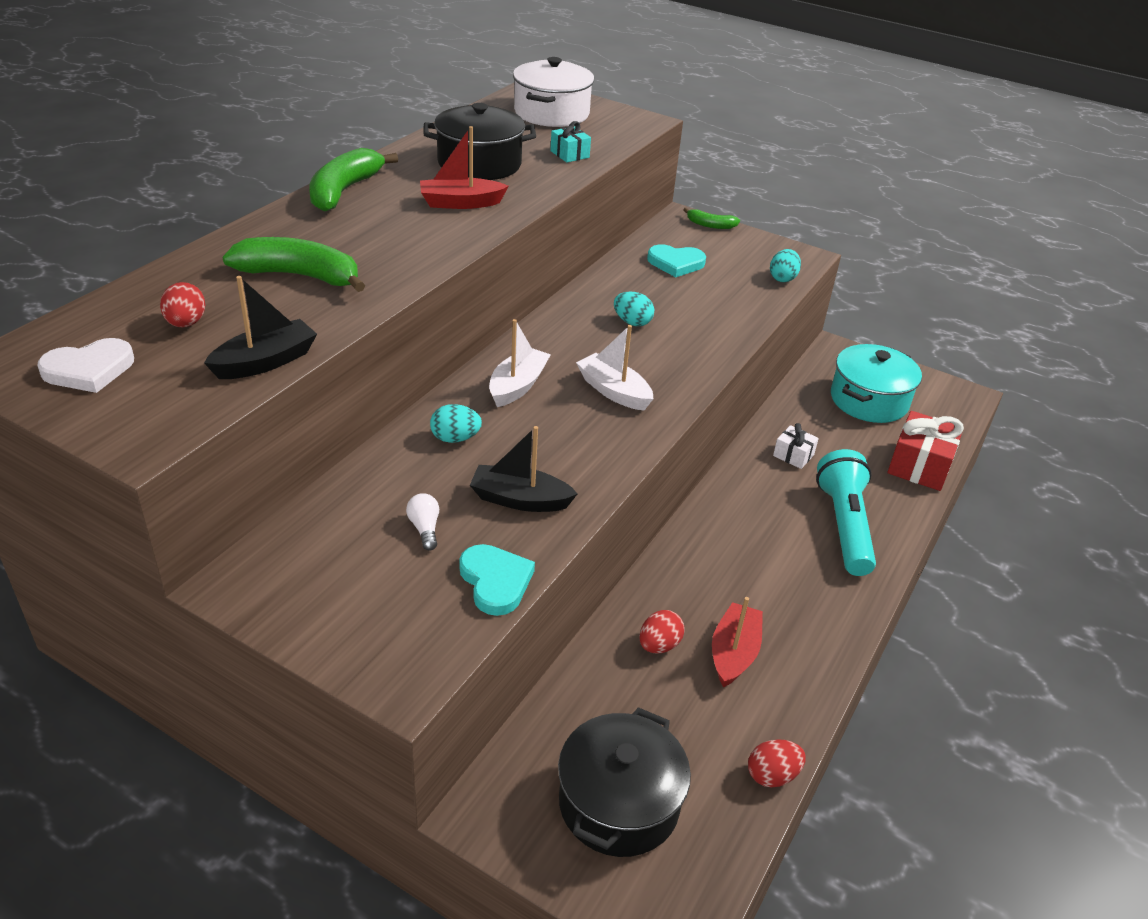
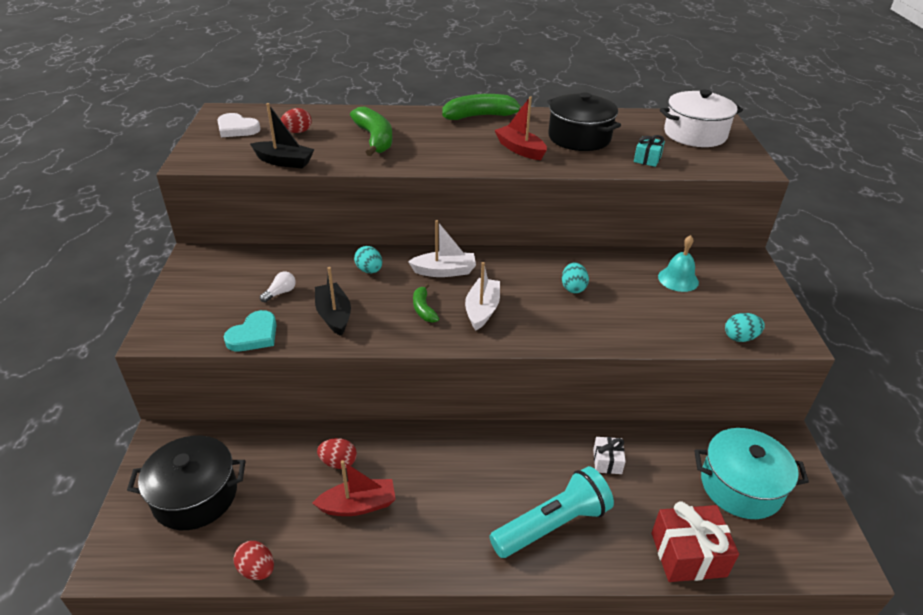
camera: 60 degrees right, 0 degrees up
turquoise heart [647,244,706,277] -> turquoise bell [658,235,699,292]
green banana [683,208,740,229] -> green banana moved to [413,284,439,323]

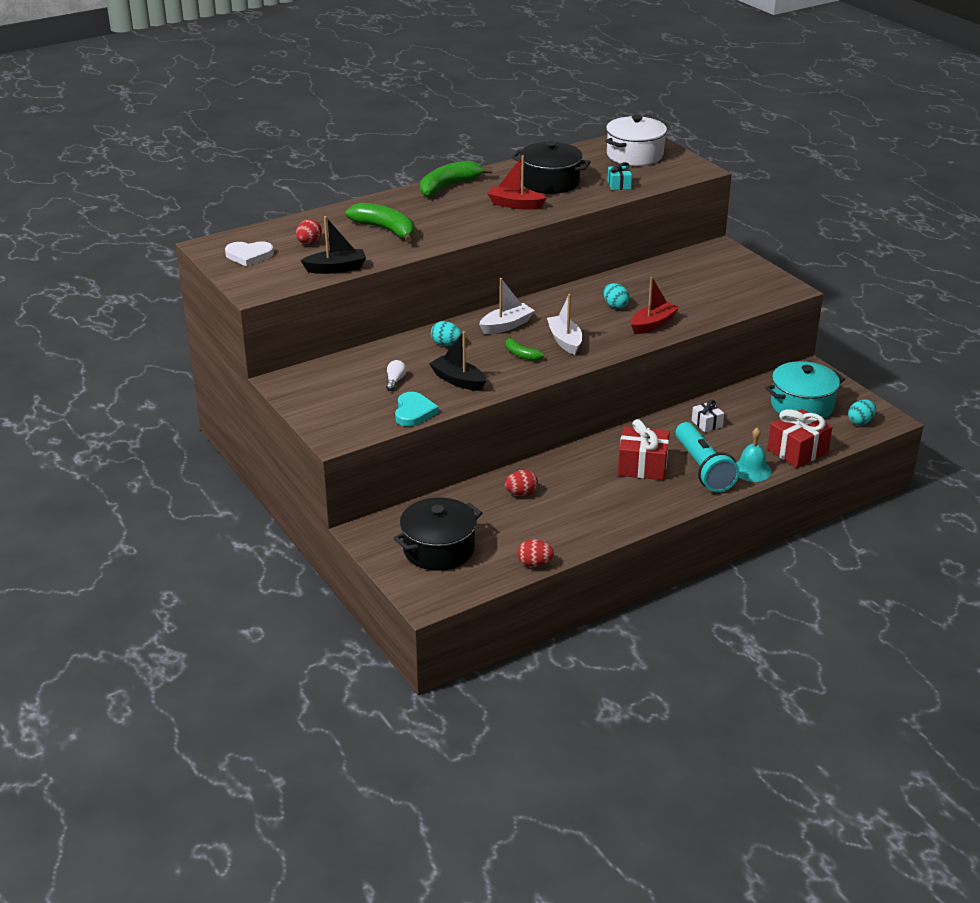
camera: 30 degrees left, 5 degrees down
red boat [313,460,396,516] -> red boat moved to [631,277,679,334]
turquoise flashlight [489,466,614,558] -> turquoise flashlight turned 135 degrees clockwise [675,422,739,492]
turquoise bell [658,235,699,292] -> turquoise bell moved to [736,427,772,482]
turquoise egg [725,313,765,342] -> turquoise egg moved to [848,399,876,425]
none -> red gift [618,419,669,480]

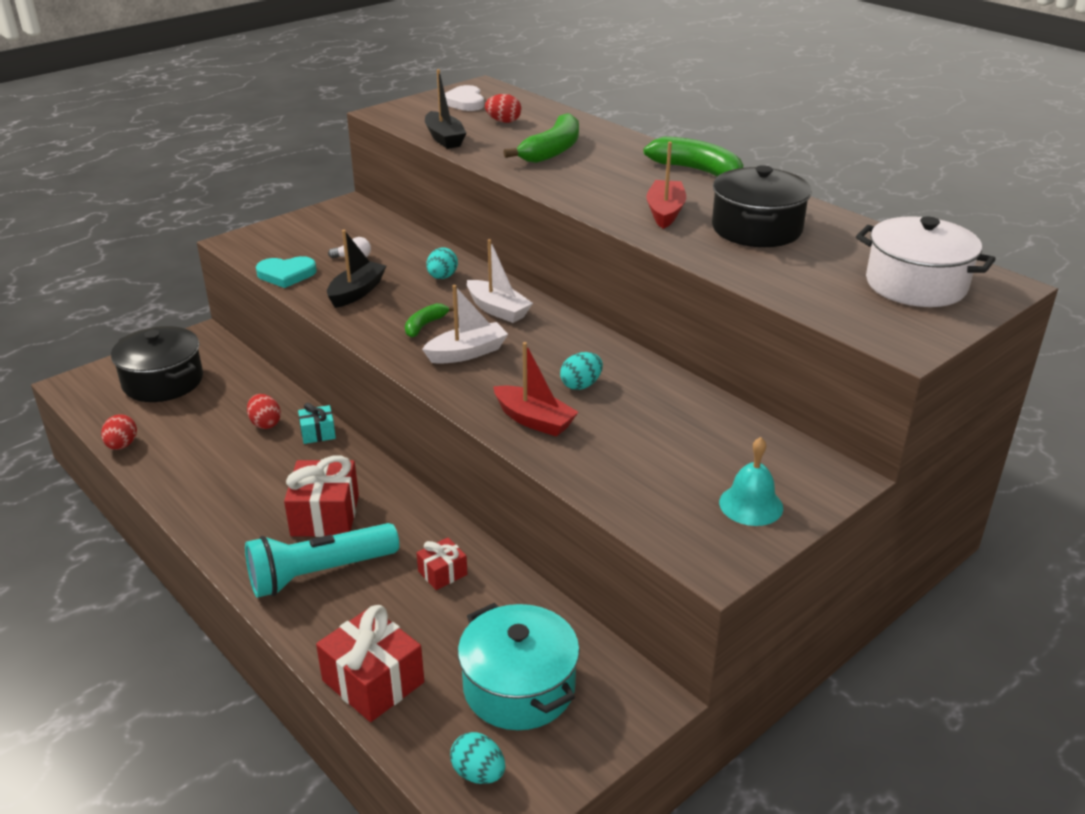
camera: 80 degrees right, 0 degrees up
turquoise gift [607,162,632,190] -> turquoise gift moved to [298,403,336,444]
white gift [692,400,724,432] -> red gift [417,538,467,590]
turquoise bell [736,427,772,482] -> turquoise bell moved to [719,437,783,526]

